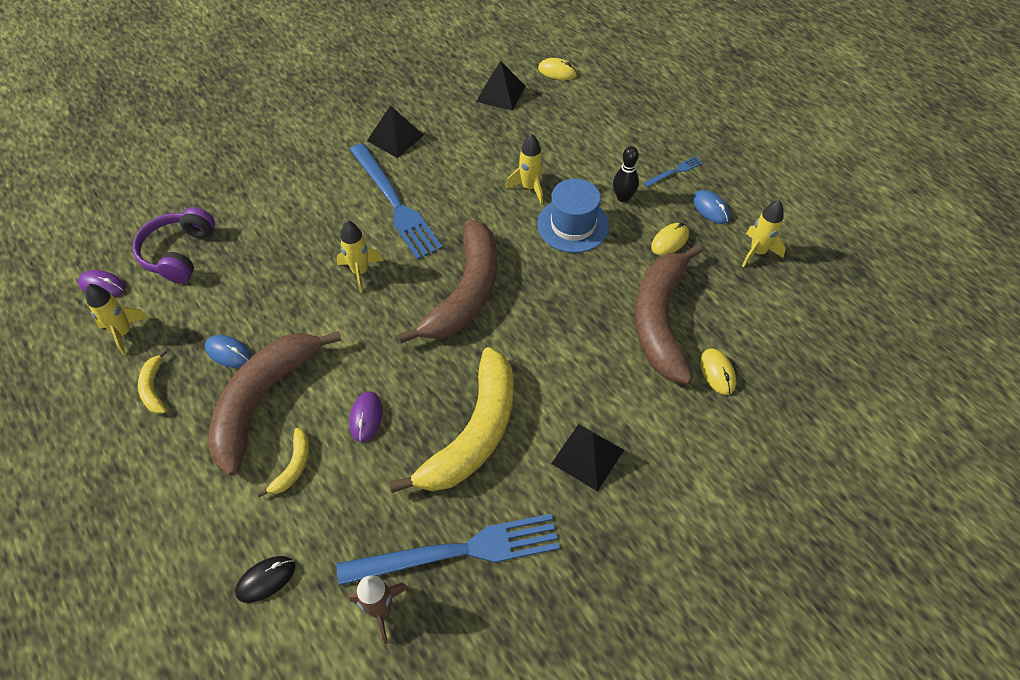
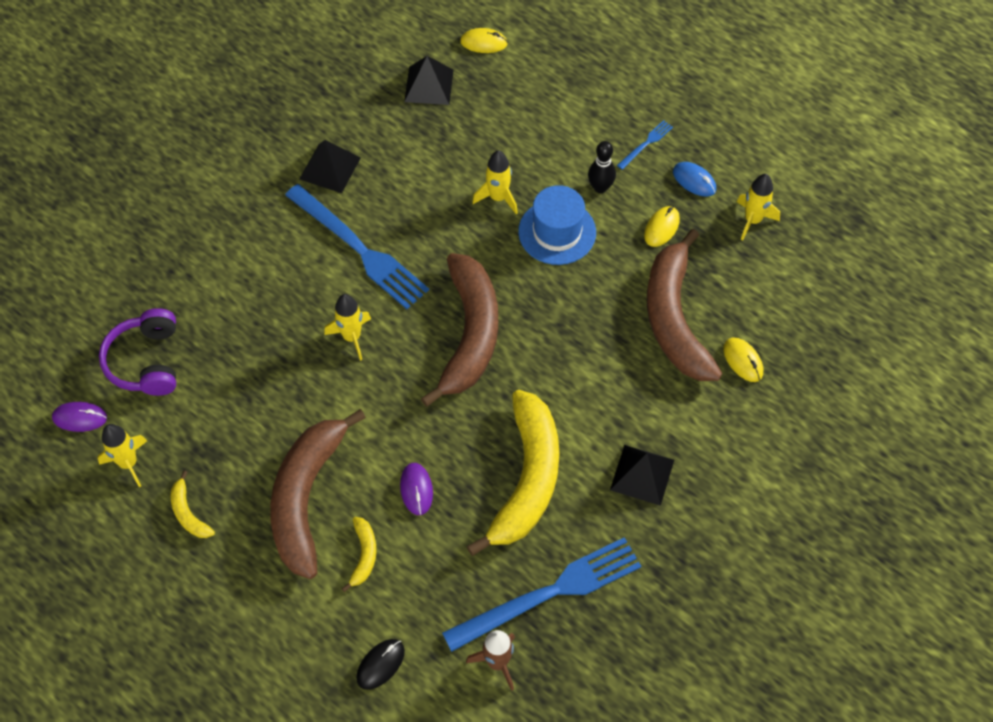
camera: 15 degrees left, 5 degrees up
blue mouse [205,335,252,368] -> none

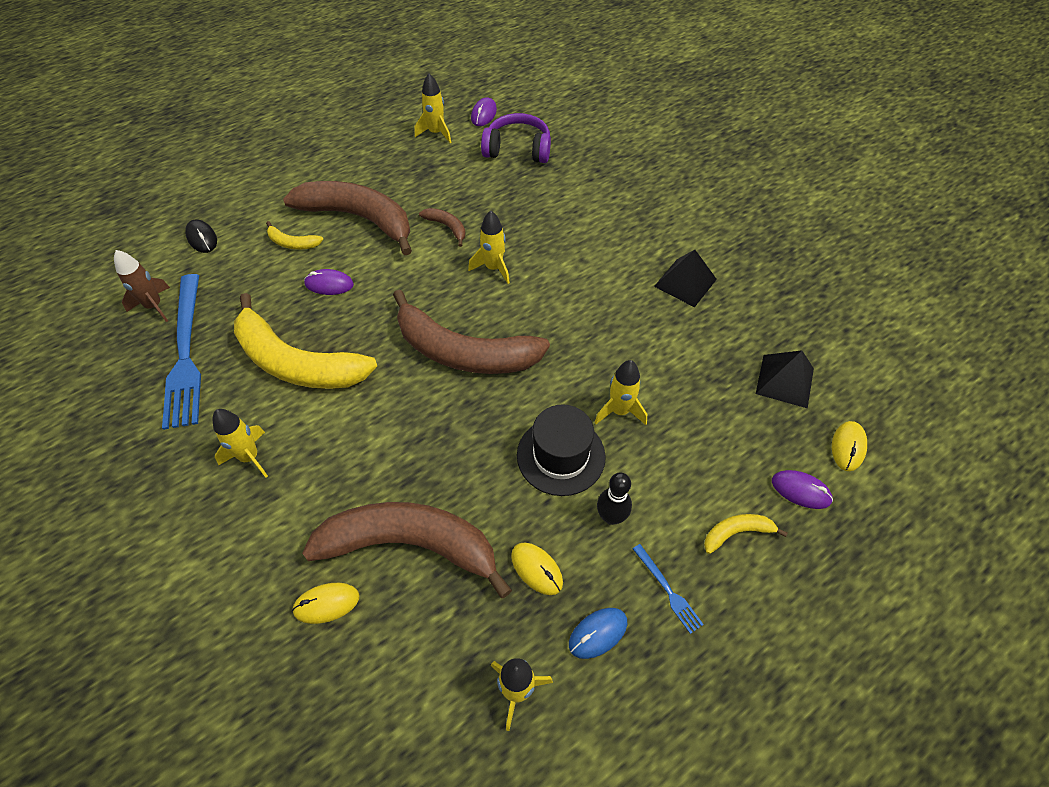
camera: 105 degrees right, 5 degrees down
yellow banana [170,471,215,538] -> yellow banana moved to [704,514,788,554]
blue fork [285,184,429,309] -> none
blue hat [518,185,596,265] -> black hat [517,405,606,496]
black pyramid [610,445,674,506] -> yellow rocket [212,409,268,478]
none -> brown banana [419,208,466,247]
none -> purple mouse [772,470,833,509]

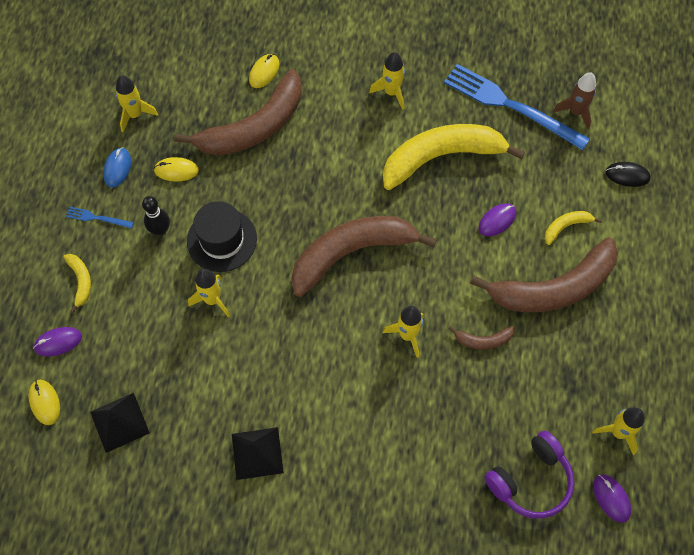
camera: 135 degrees right, 10 degrees up
yellow banana [704,514,788,554] -> yellow banana turned 45 degrees counterclockwise [64,254,91,313]

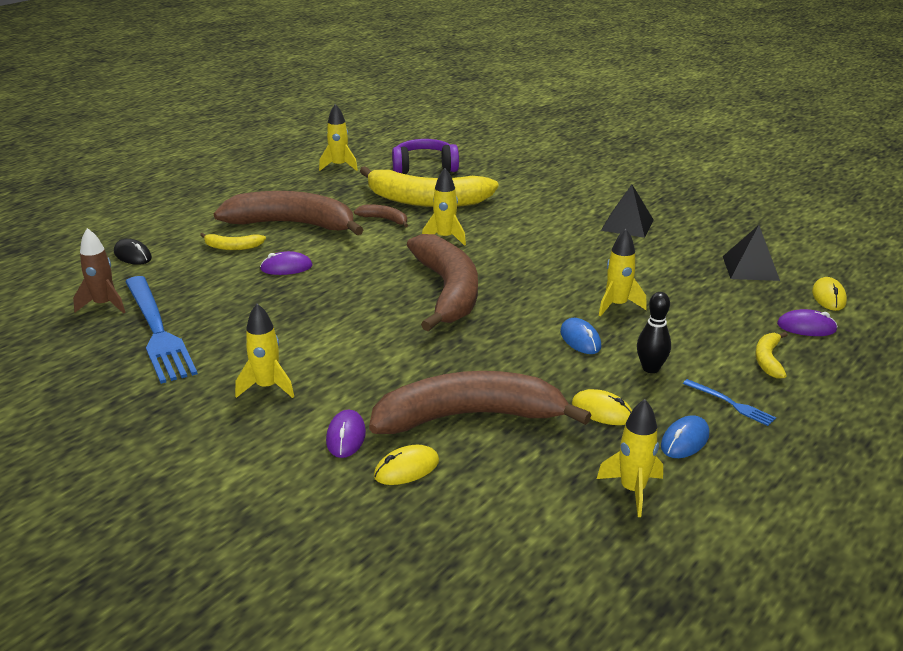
camera: 150 degrees left, 35 degrees down
black hat [187,201,257,272] -> blue mouse [560,318,601,354]
brown banana [292,216,437,297] -> brown banana turned 105 degrees counterclockwise [407,234,478,331]
yellow banana [383,124,525,190] -> yellow banana moved to [360,166,498,207]
purple mouse [593,474,631,523] -> purple mouse moved to [326,410,366,458]

